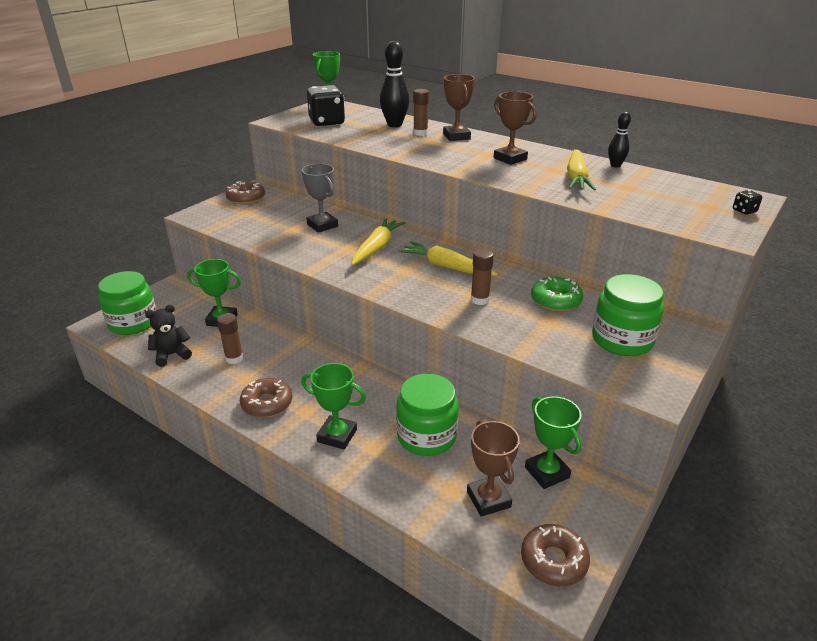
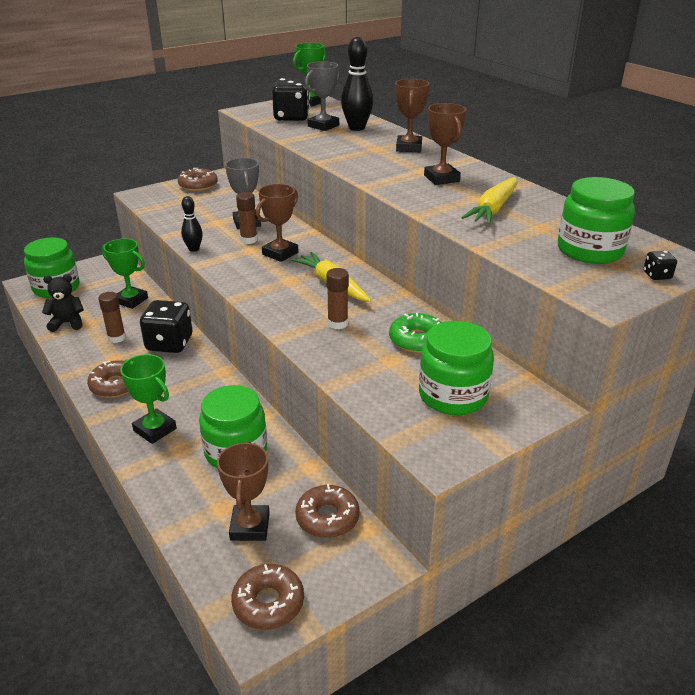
camera: 20 degrees right, 0 degrees up
yellow carrot [351,219,405,265] -> brown trophy [256,184,298,262]
brown glue stick [413,89,429,136] -> brown glue stick moved to [236,192,258,244]
green trophy [525,396,582,489] -> brown donut [295,484,360,538]
black bowling pin [608,112,631,168] -> black bowling pin moved to [181,196,203,252]
none -> black dice [140,300,192,353]
none -> grey trophy [305,61,340,131]
none -> green jar [558,177,635,264]

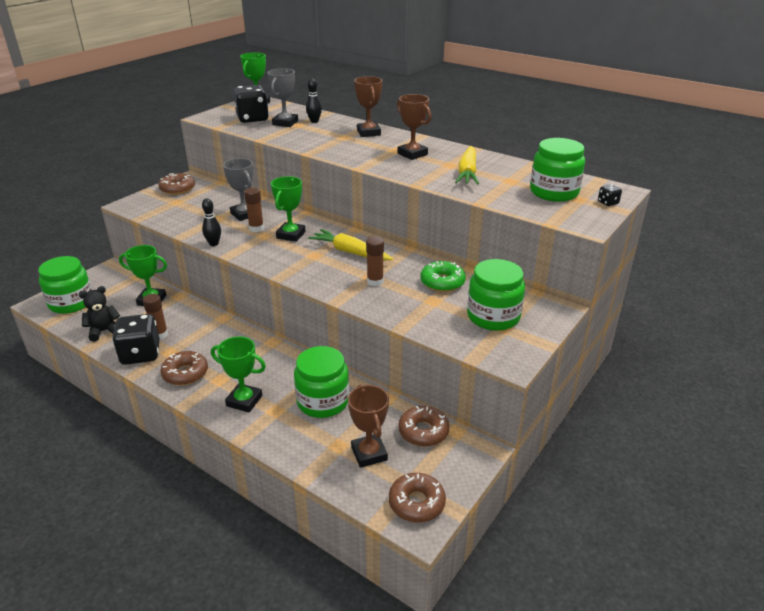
camera: 20 degrees left, 0 degrees up
black dice [140,300,192,353] -> black dice moved to [112,314,160,365]
brown trophy [256,184,298,262] -> green trophy [271,176,305,242]
black bowling pin [341,37,373,131] -> black bowling pin [306,79,322,123], size x0.58

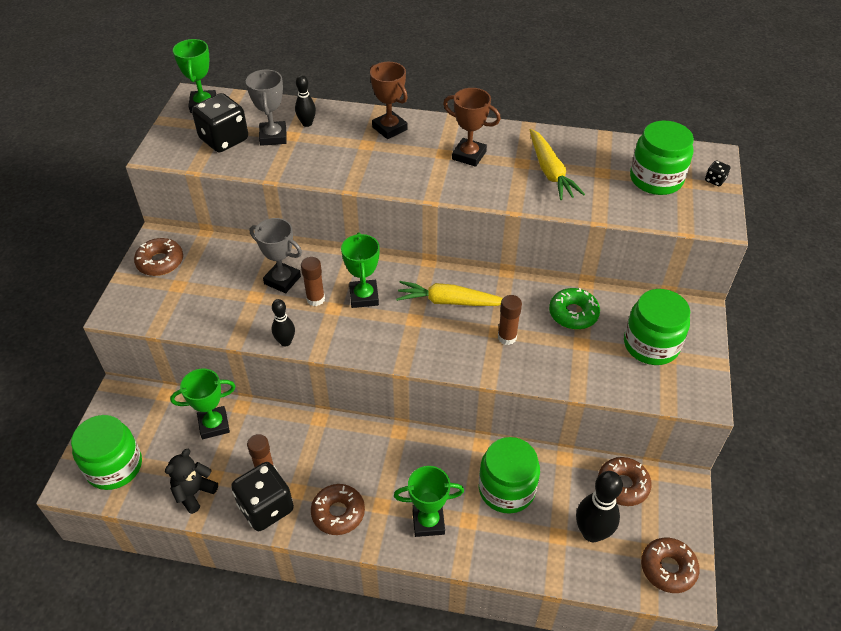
camera: 25 degrees left, 15 degrees up
brown trophy [348,385,389,468] -> black bowling pin [576,471,623,542]

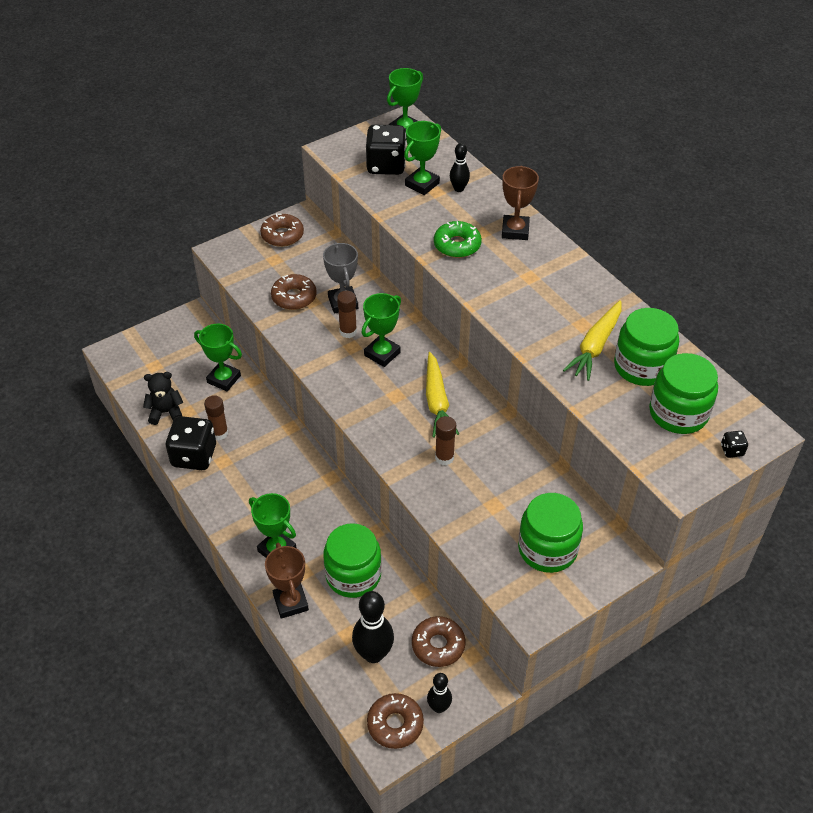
camera: 45 degrees right, 0 degrees up
green jar [71,415,142,490] -> green jar moved to [614,308,679,386]
grey trophy [246,70,287,146] -> green trophy [404,121,441,195]
black bowling pin [272,299,295,346] -> black bowling pin moved to [427,673,452,713]
brown donut [311,484,365,535] -> brown donut moved to [271,274,316,310]
yellow carrot [396,281,503,306] -> yellow carrot turned 150 degrees counterclockwise [426,352,459,438]
brown trophy [443,88,501,167] -> brown trophy moved to [265,543,309,619]
green donut [549,288,600,329] -> green donut moved to [434,221,482,258]

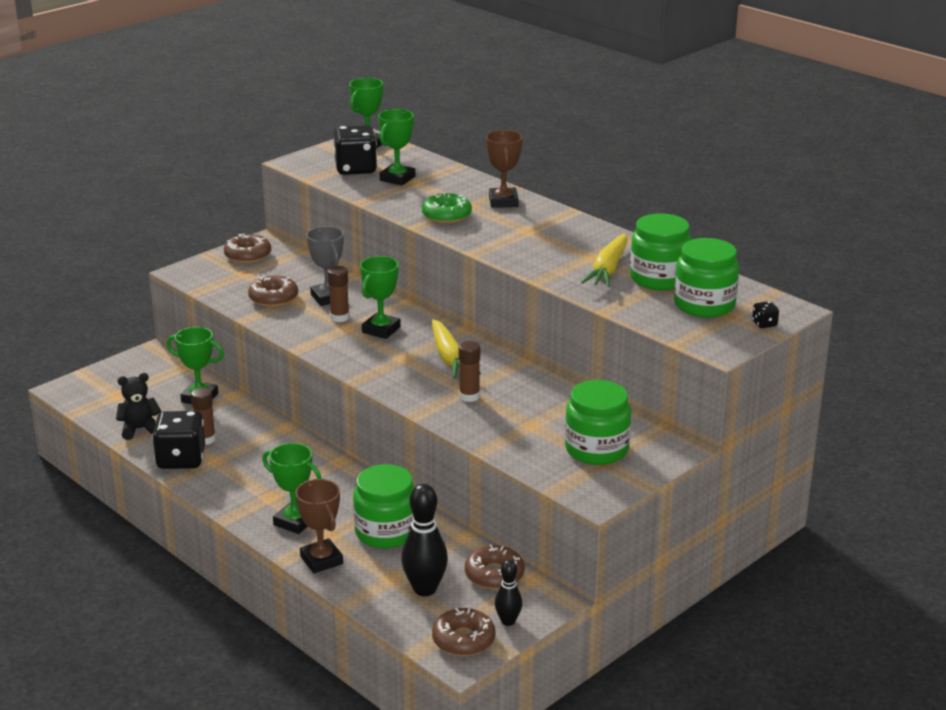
camera: 10 degrees left, 20 degrees down
black bowling pin [450,143,470,192] -> none

